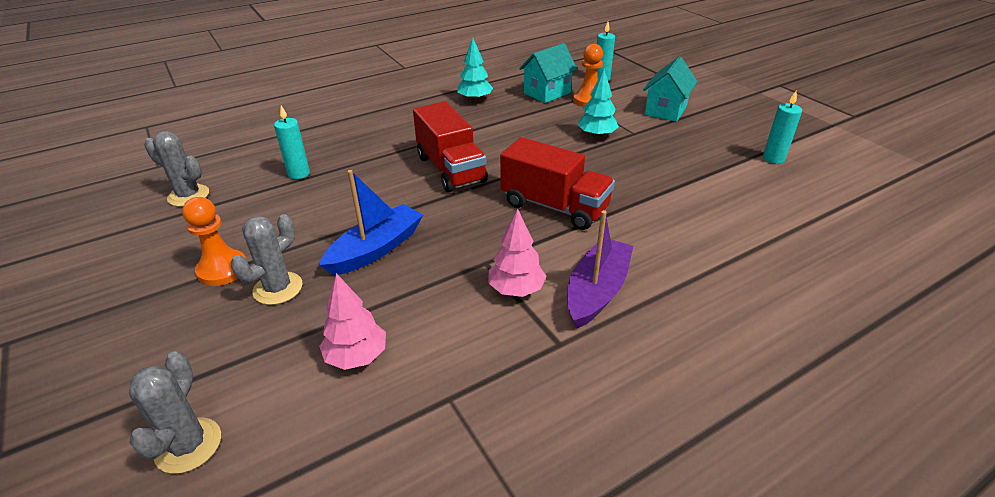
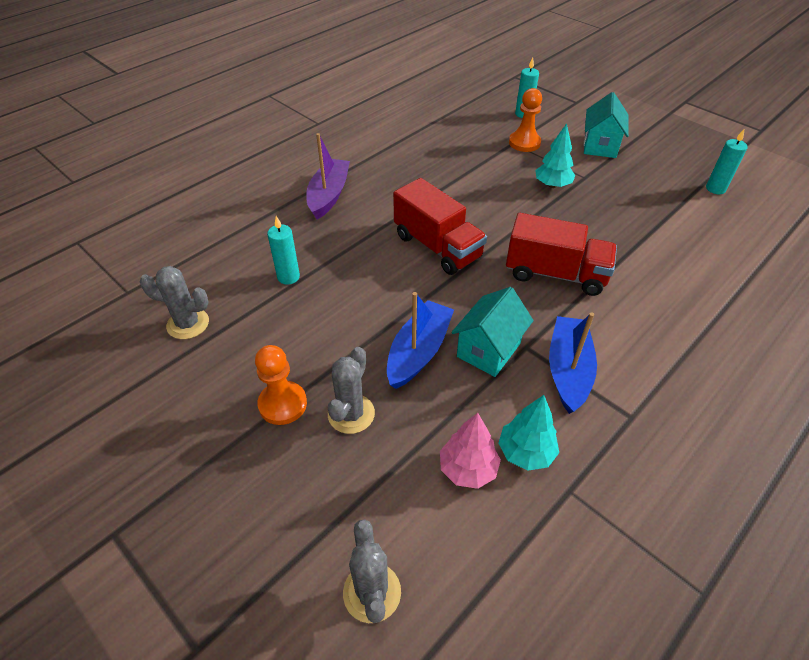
camera: 15 degrees left, 10 degrees up
turquoise tree [457,38,493,102] -> turquoise tree moved to [499,395,559,471]
pink tree [488,209,546,297] -> blue boat [549,312,597,414]
turquoise house [519,43,578,103] -> turquoise house moved to [451,287,534,377]
purple boat [567,210,633,328] -> purple boat moved to [306,133,350,219]

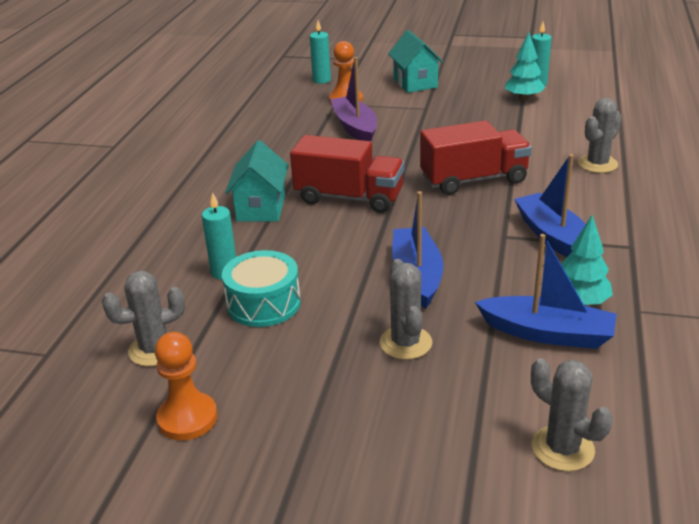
camera: 30 degrees left, 15 degrees down
orange pawn [255,345,307,425] -> orange pawn moved to [155,332,218,441]
purple boat [306,133,350,219] -> purple boat moved to [330,57,377,141]
pink tree [440,413,501,489] -> blue boat [475,234,617,349]
turquoise house [451,287,534,377] -> turquoise house moved to [225,140,289,222]
turquoise tree [535,123,576,188] -> turquoise tree moved to [505,32,545,100]
none -> turquoise drum [222,250,301,327]
none -> grey cactus [578,98,622,173]

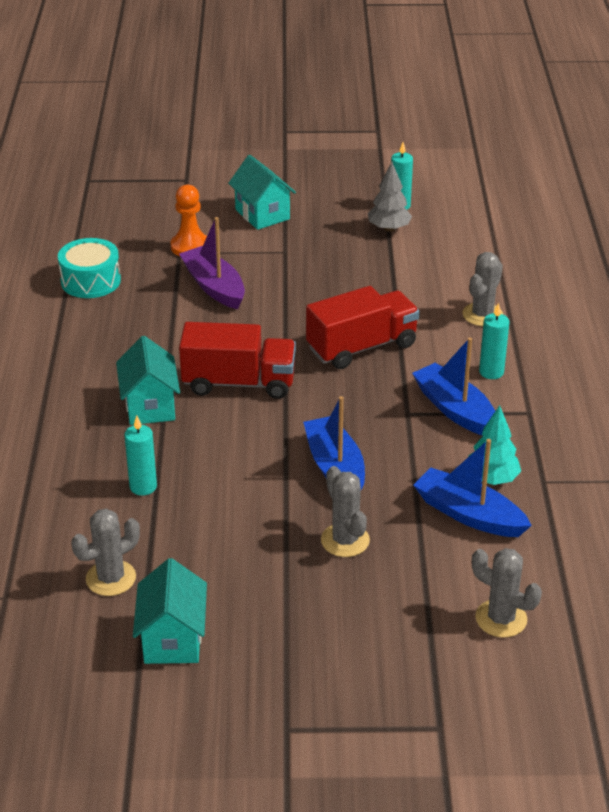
camera: 15 degrees left, 5 degrees up
orange pawn [155,332,218,441] -> turquoise house [133,558,207,664]
turquoise drum [222,250,301,327] -> turquoise drum moved to [58,238,121,298]
turquoise candle [310,20,331,84] -> turquoise candle moved to [479,303,510,379]
blue boat [475,234,617,349] -> blue boat turned 150 degrees counterclockwise [414,439,532,537]
turquoise tree [505,32,545,100] -> grey tree [368,162,412,232]

